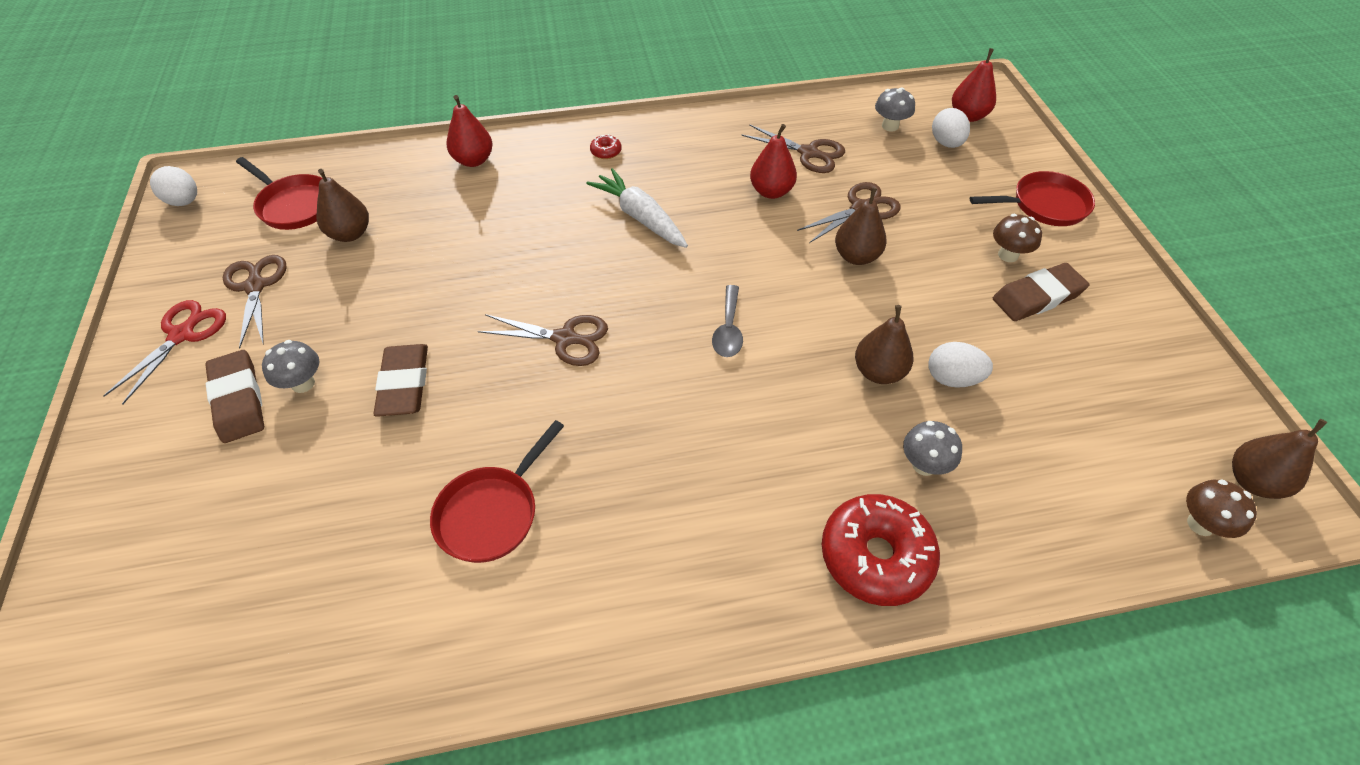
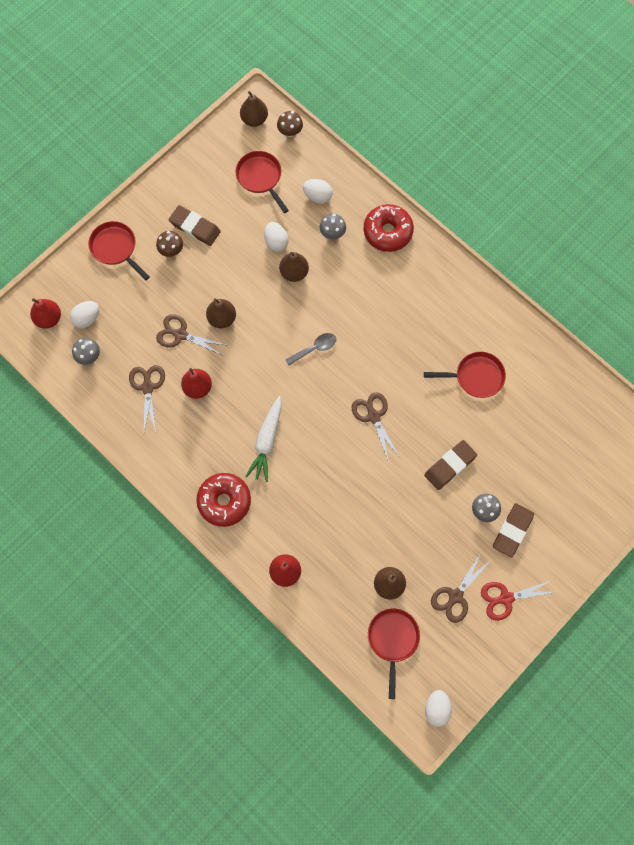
camera: 125 degrees left, 20 degrees up
red donut [590,134,622,159] -> red donut [196,473,251,527], size x2.38
none -> red pan [235,151,289,213]
none -> white egg [303,179,333,204]

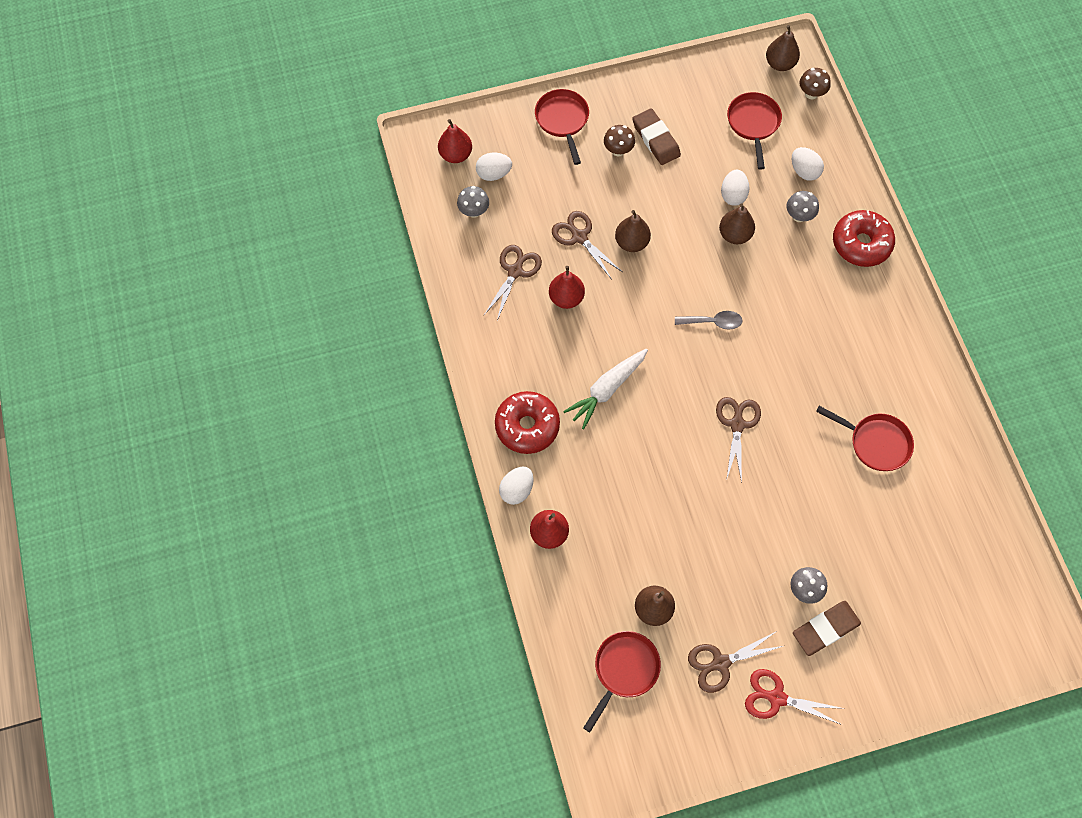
camera: 30 degrees right, 5 degrees down
brown eraser [424,440,477,490] -> none
white egg [425,690,452,727] -> white egg moved to [499,467,534,505]

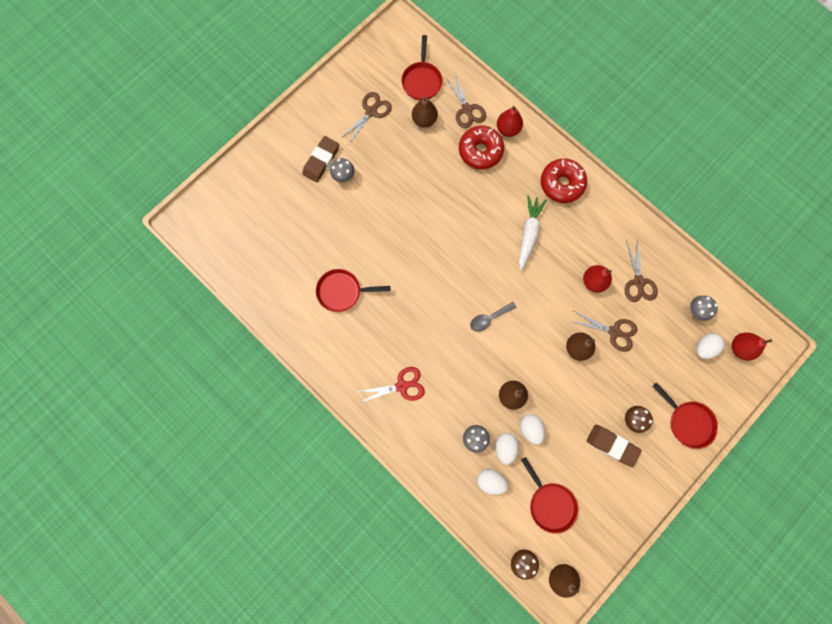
camera: 150 degrees right, 10 degrees up
white egg [499,467,534,505] -> white egg moved to [495,433,519,465]
brown scissors [716,397,761,483] -> brown scissors moved to [446,73,486,128]
red scissors [745,669,845,725] -> red scissors moved to [358,367,425,403]
red donut [833,210,895,267] -> red donut moved to [459,126,504,169]

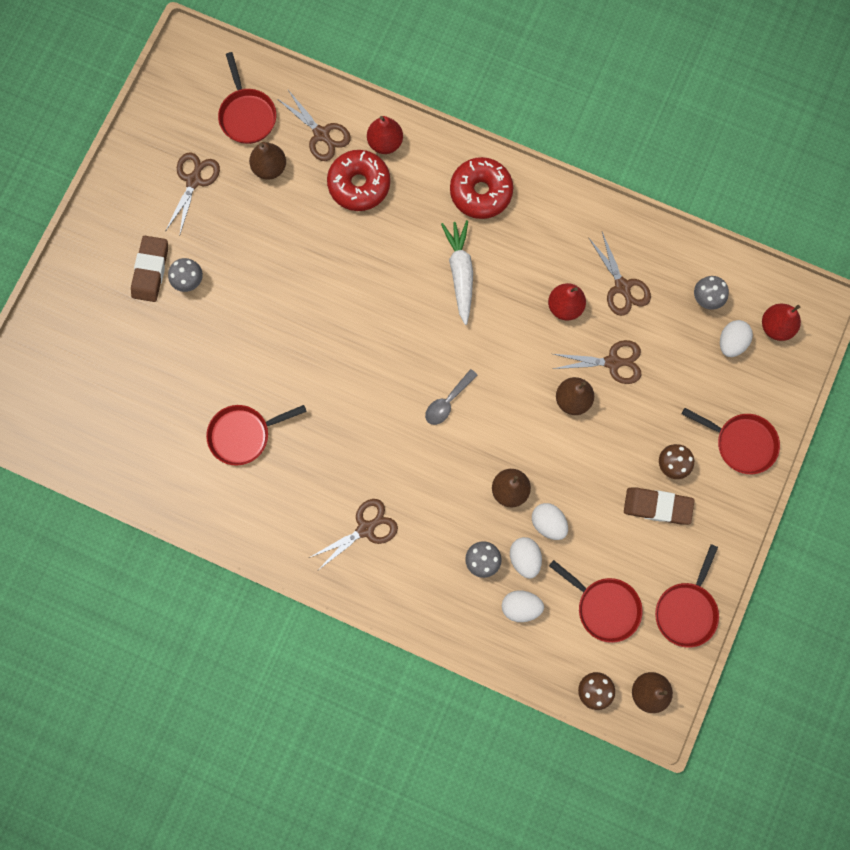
camera: 20 degrees left, 0 degrees up
red scissors [358,367,425,403] -> brown scissors [309,499,398,571]
none -> red pan [655,544,719,648]

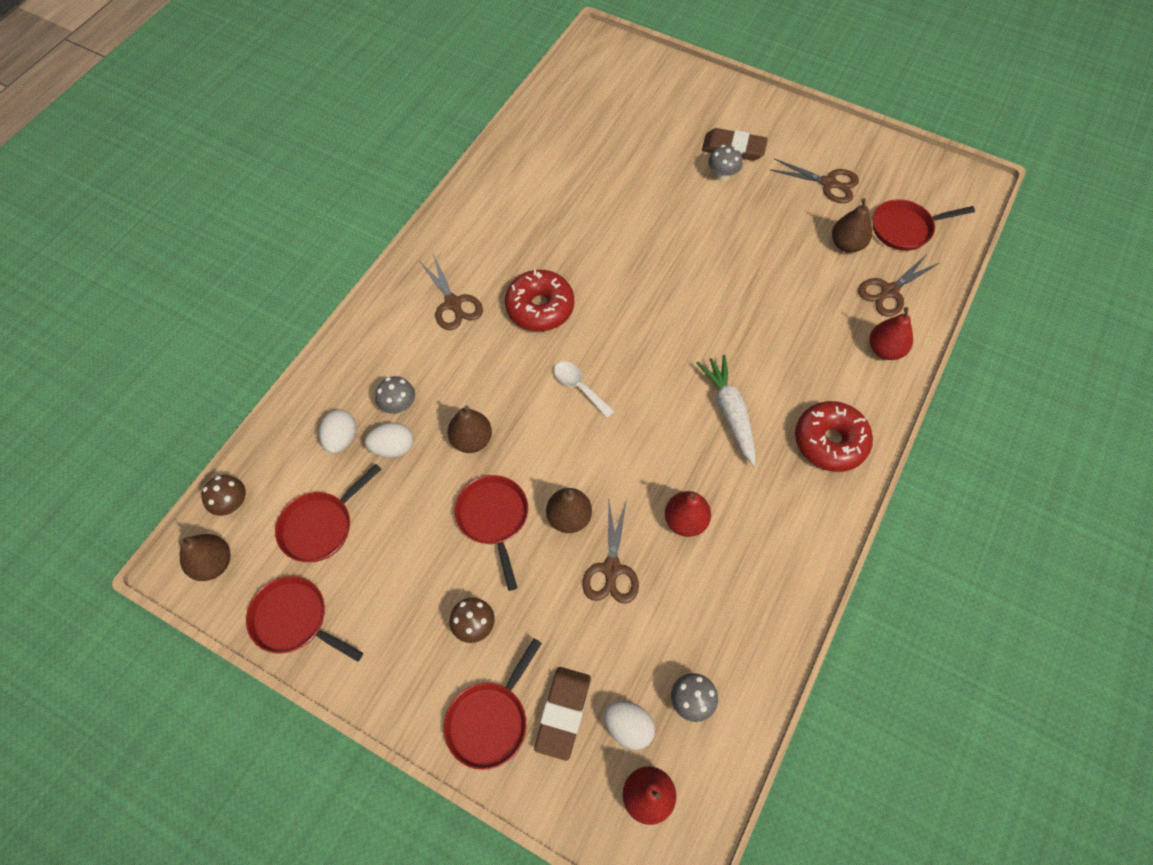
camera: 95 degrees right, 15 degrees down
red pan [206,405,307,466] -> red pan moved to [455,475,528,591]
red donut [327,150,390,211] -> red donut moved to [505,270,574,331]
grey spoon [425,369,478,425] -> white spoon [554,361,615,418]
white carrot [441,220,473,325] -> white carrot turned 105 degrees counterclockwise [696,355,756,466]
white egg [532,503,568,540] -> none
brown scissors [589,232,651,316] -> none
brown eraser [624,488,694,525] -> brown eraser moved to [534,667,591,761]

